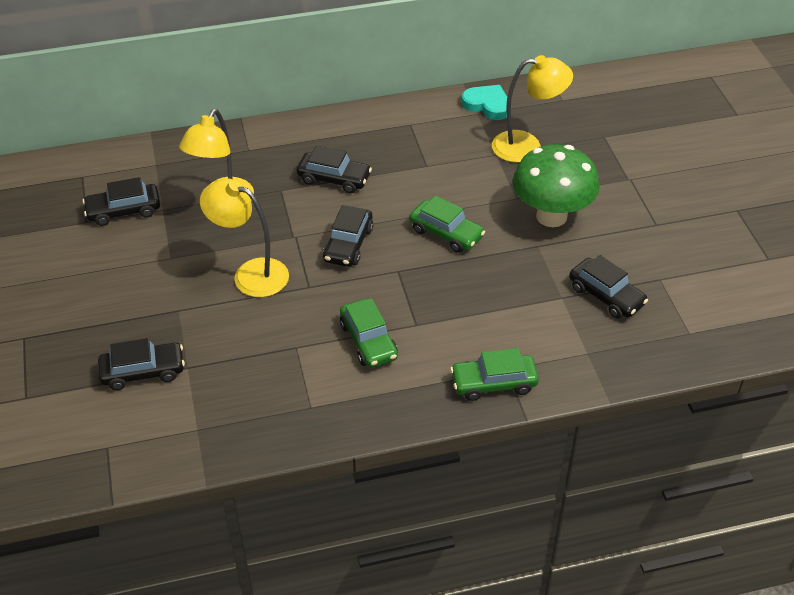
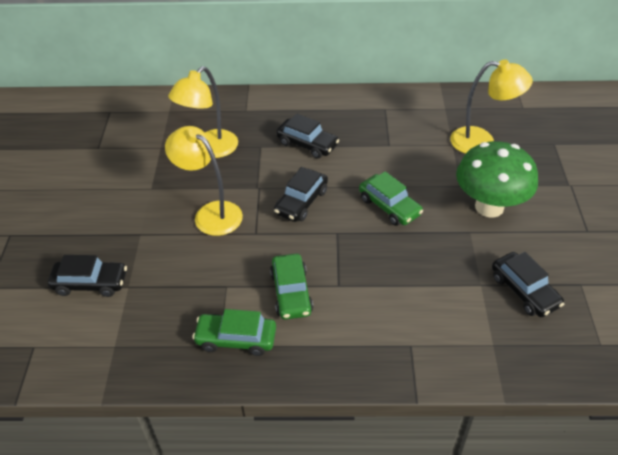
camera: 15 degrees right, 0 degrees up
black car [82,177,160,226] -> none
green car [450,348,539,401] -> green car moved to [192,309,276,356]
turquoise heart [461,85,507,120] -> none

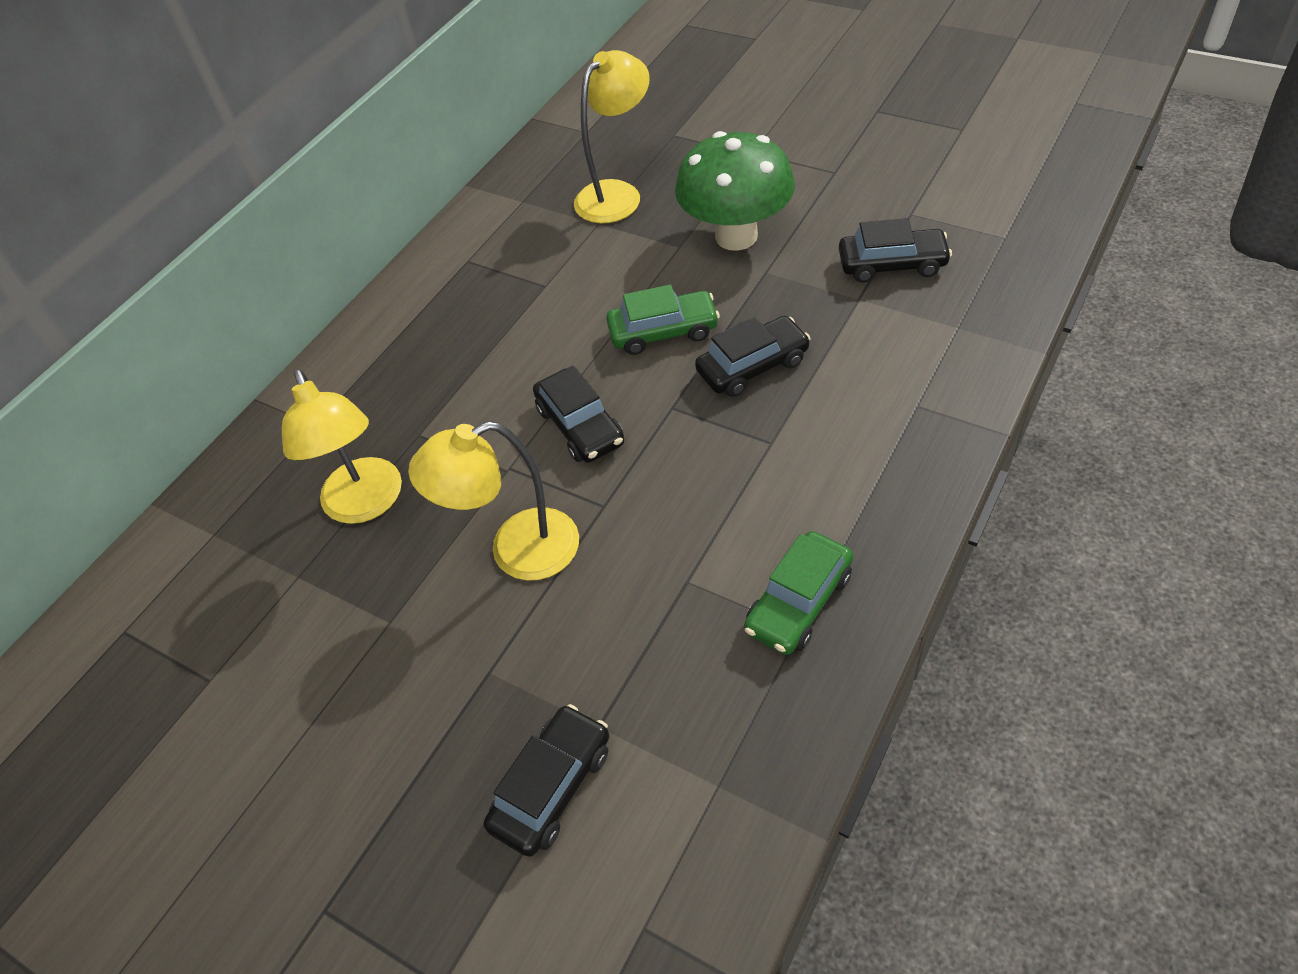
camera: 55 degrees left, 5 degrees up
green car [270,254,313,320] -> none
black car [276,113,339,159] -> black car moved to [695,316,811,397]

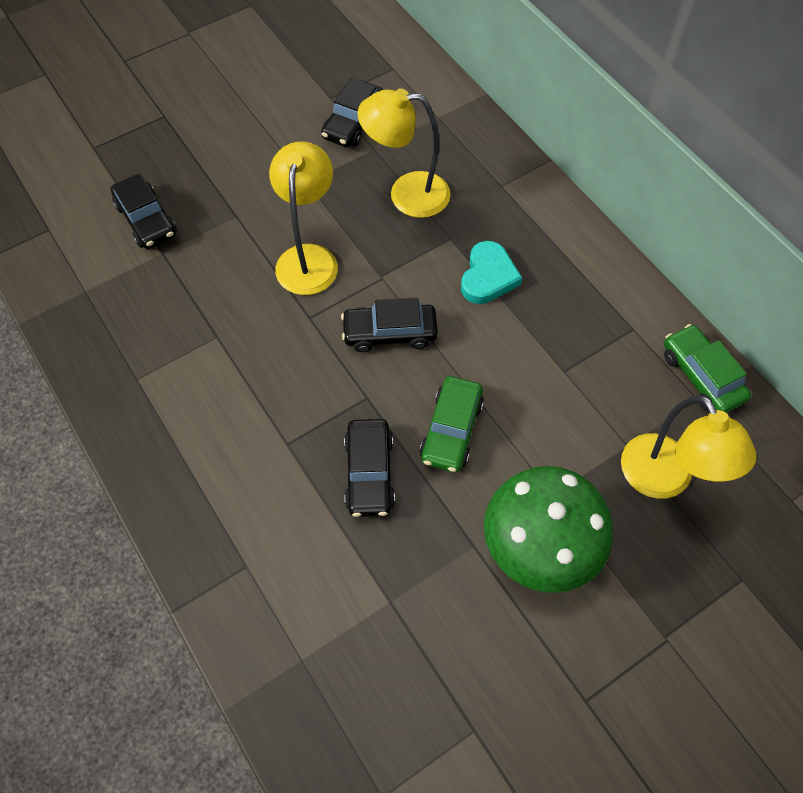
camera: 110 degrees right, 10 degrees up
green car [744,531,853,655] -> green car moved to [664,324,751,413]
black car [839,218,952,283] -> black car moved to [321,78,383,147]
none -> turquoise heart [461,241,522,304]

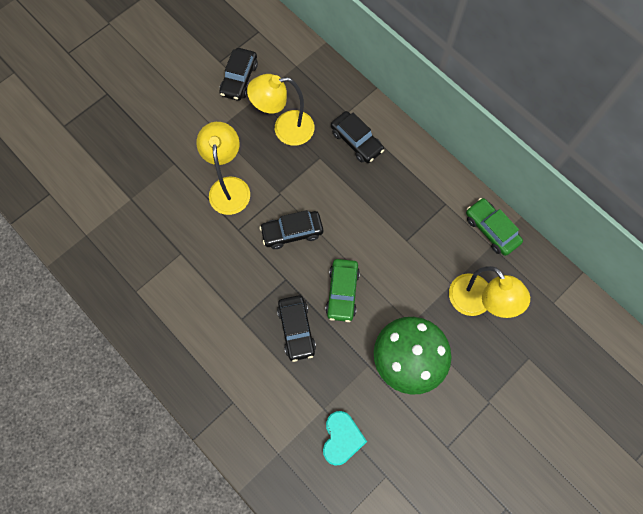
camera: 10 degrees left, 10 degrees up
black car [111,174,177,249] -> black car moved to [331,111,384,163]
turquoise heart [461,241,522,304] -> turquoise heart moved to [323,411,367,466]

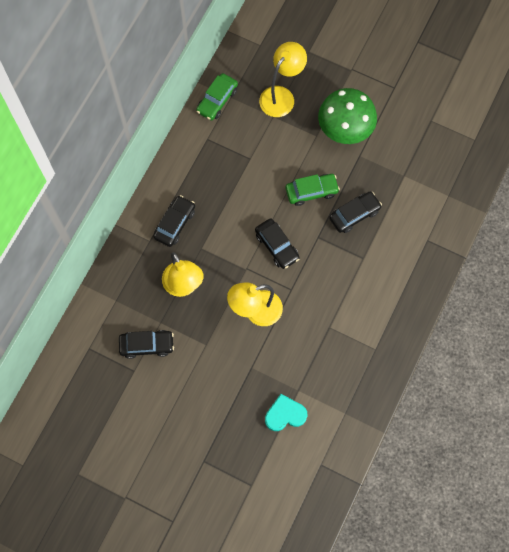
camera: 110 degrees left, 0 degrees up
turquoise heart [323,411,367,466] -> turquoise heart moved to [265,394,307,431]

